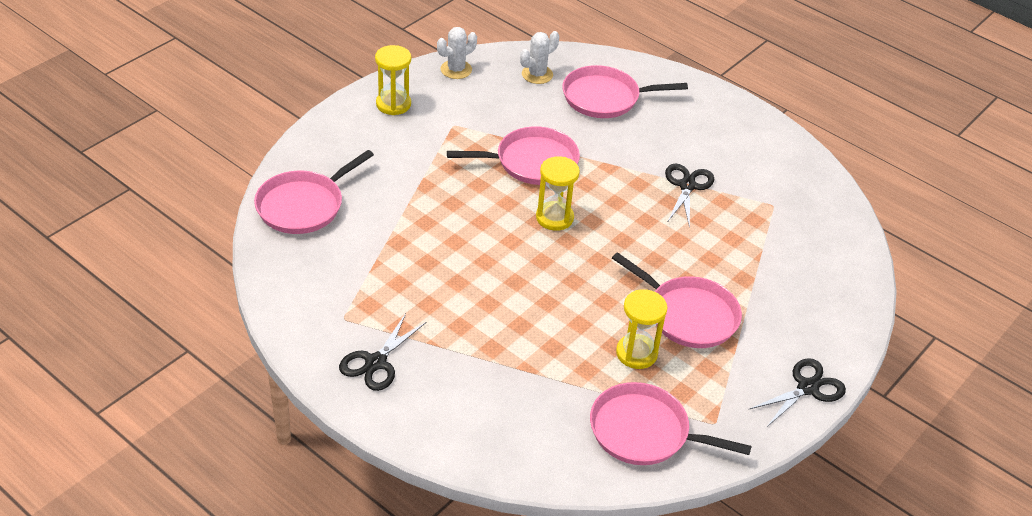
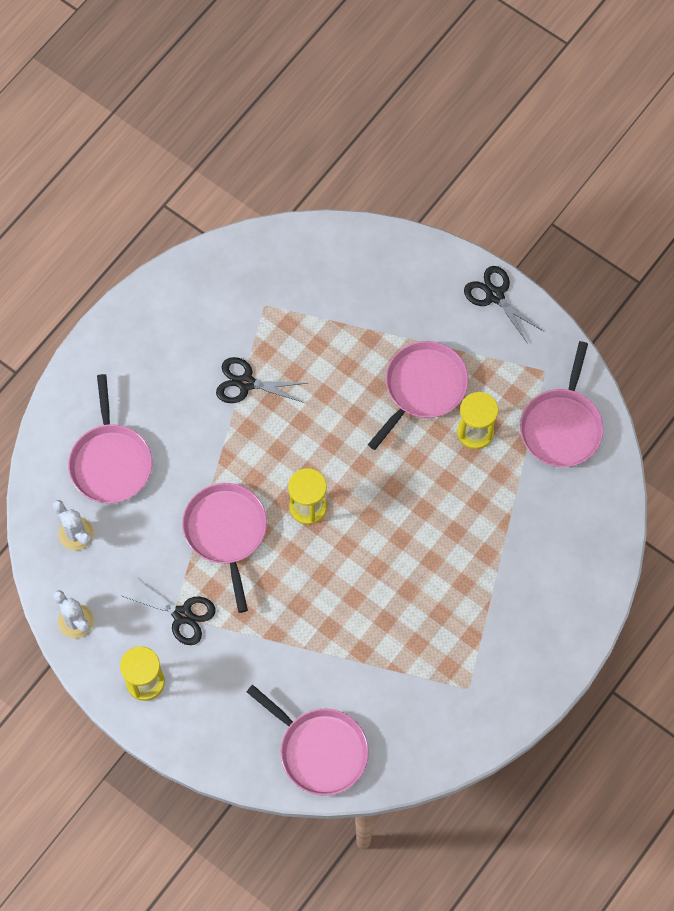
camera: 90 degrees left, 25 degrees up
black scissors [339,313,426,391] -> black scissors moved to [123,576,216,645]

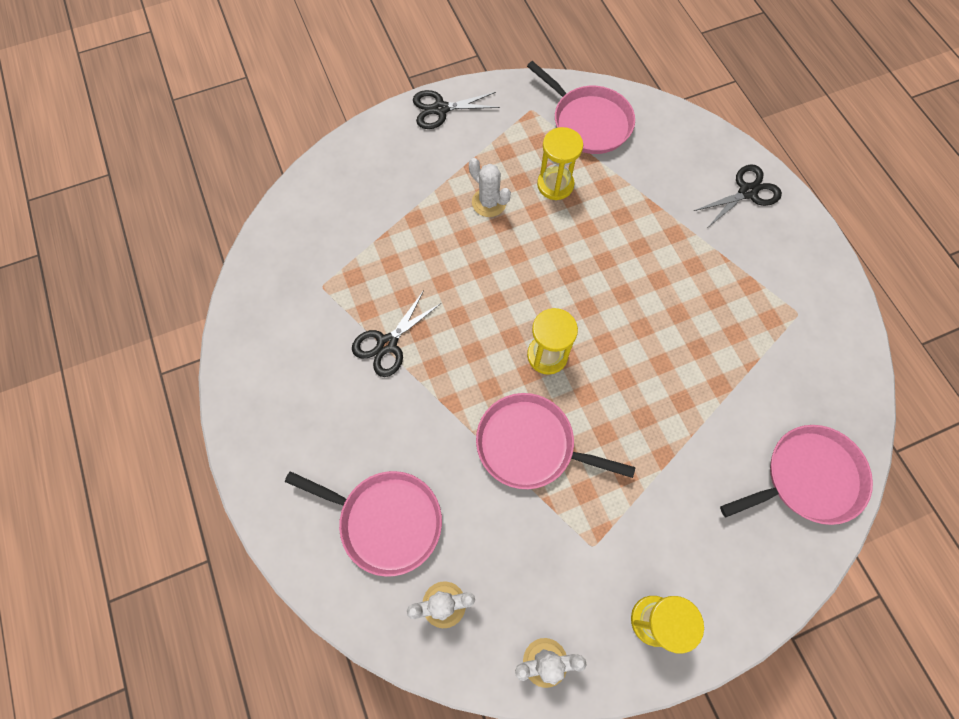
camera: 60 degrees left, 0 degrees up
black scissors [123,576,216,645] -> black scissors moved to [694,164,782,227]
pink pan [368,341,468,450] -> white cactus [469,158,511,217]

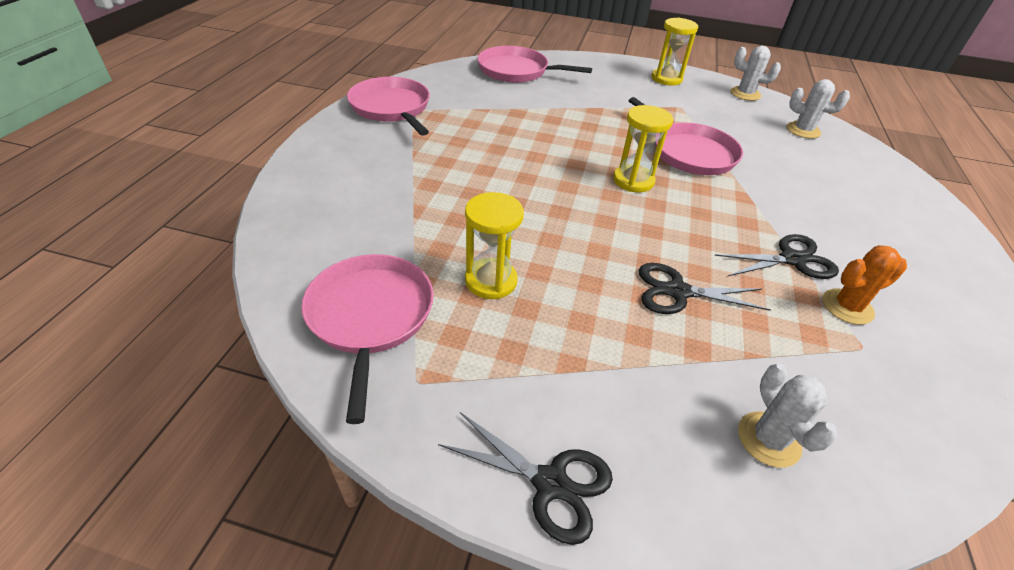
camera: 145 degrees left, 25 degrees down
pink pan [285,471,442,577] -> pink pan moved to [347,77,430,136]
white cactus [469,158,511,217] -> white cactus moved to [738,364,838,468]
black scissors [694,164,782,227] -> black scissors moved to [639,263,771,314]
none -> orange cactus [823,245,907,325]

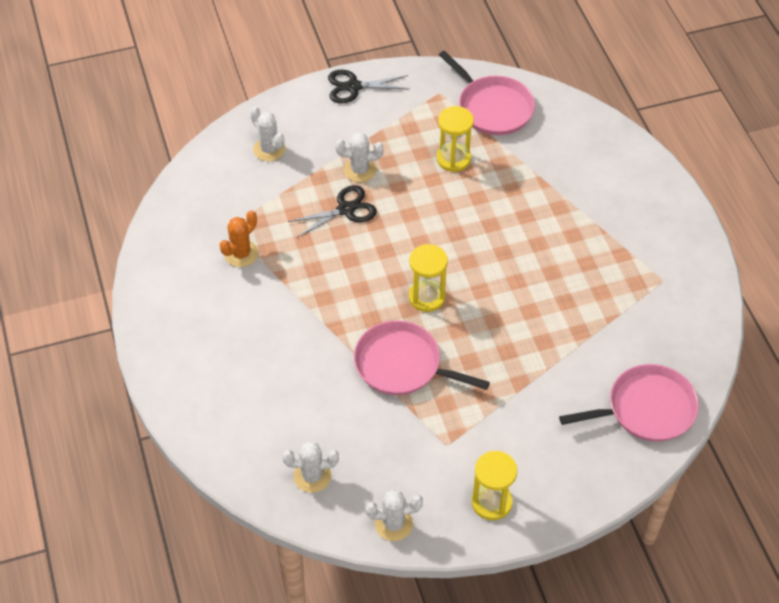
camera: 150 degrees right, 10 degrees up
pink pan [347,77,430,136] -> none
black scissors [714,234,839,279] -> none
none -> white cactus [335,133,384,182]

